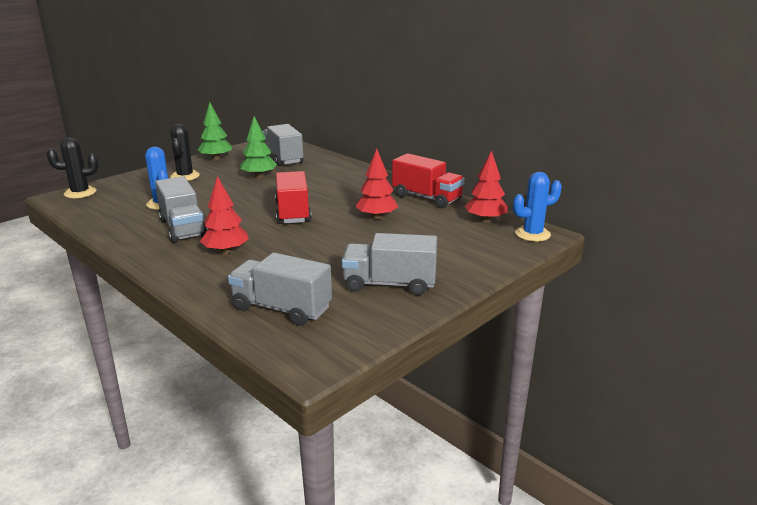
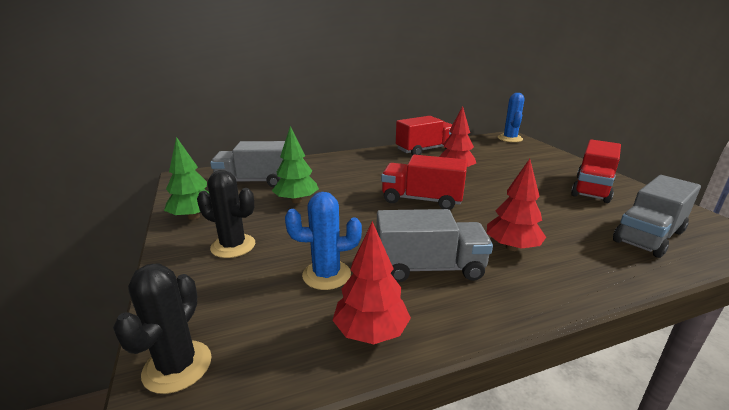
camera: 65 degrees left, 0 degrees up
grey truck [342,233,437,295] -> red truck [571,139,621,203]
red tree [465,150,508,222] -> red tree moved to [333,221,411,344]

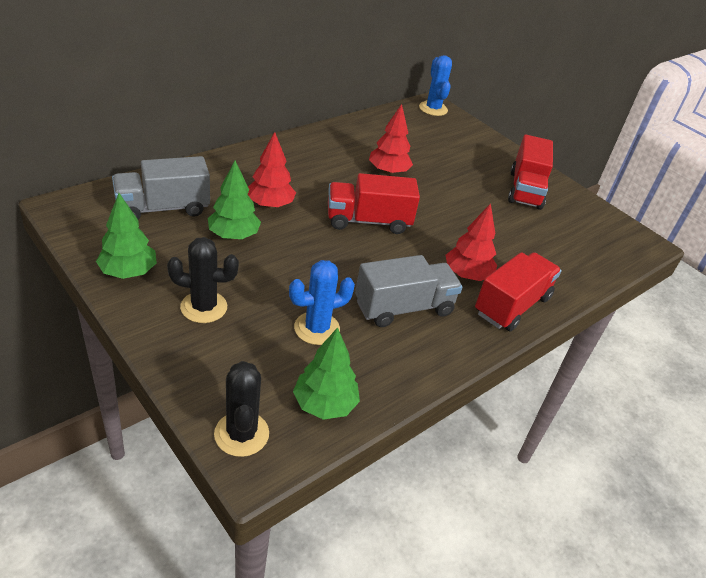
camera: 25 degrees left, 15 degrees up
red tree [333,221,411,344] -> red tree moved to [248,132,296,208]
red truck [396,116,453,155] -> red truck moved to [475,252,561,331]
grey truck [613,175,701,258] -> none
none -> green tree [293,327,360,420]

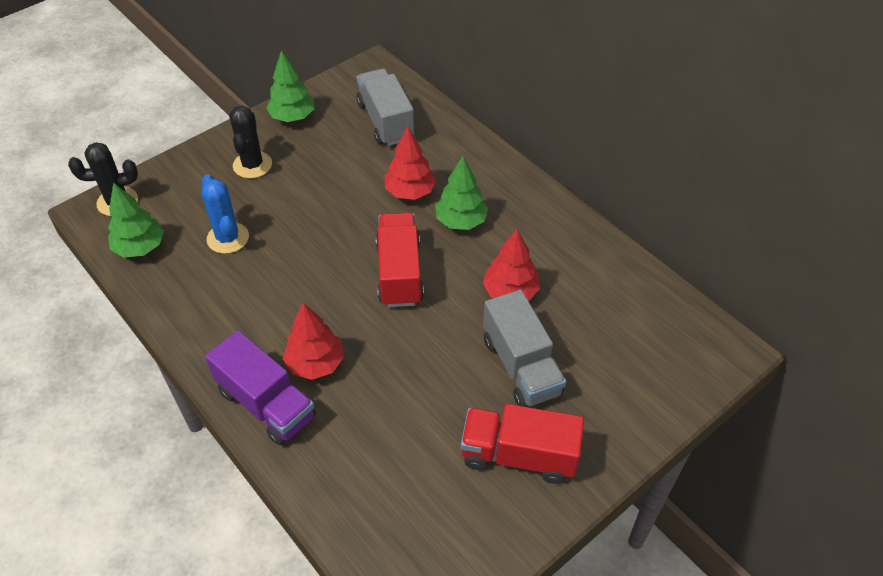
camera: 95 degrees right, 10 degrees up
green tree [208,161,261,240] -> green tree moved to [435,156,489,230]
grey truck [355,255,463,327] -> grey truck moved to [483,290,566,407]
blue cactus [419,55,452,116] -> none
red truck [475,252,561,331] -> purple truck [205,331,316,446]

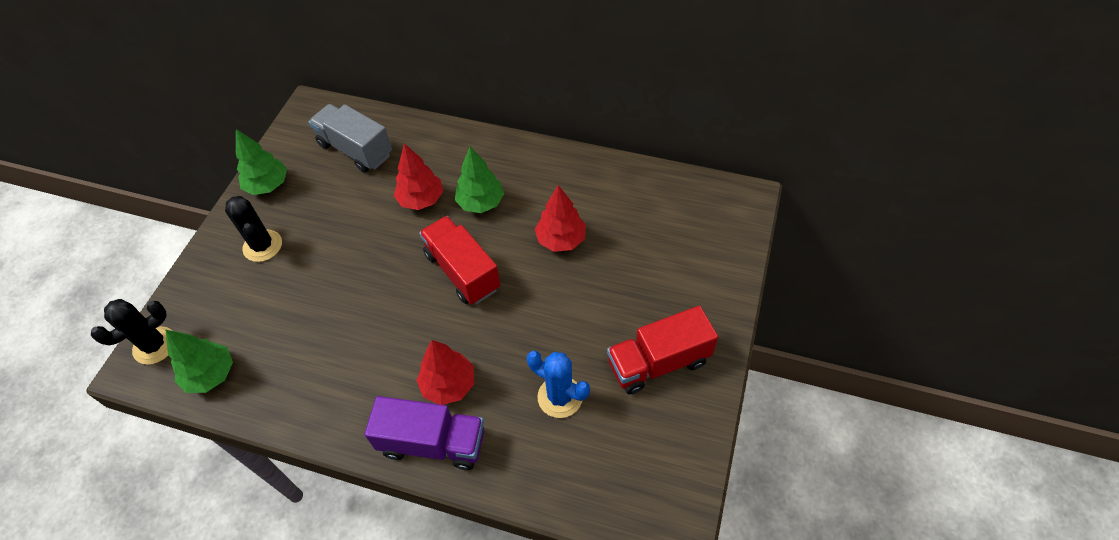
camera: 30 degrees left, 5 degrees up
blue cactus [202,174,249,254] -> blue cactus moved to [527,351,590,418]
grey truck [483,290,566,407] -> none

